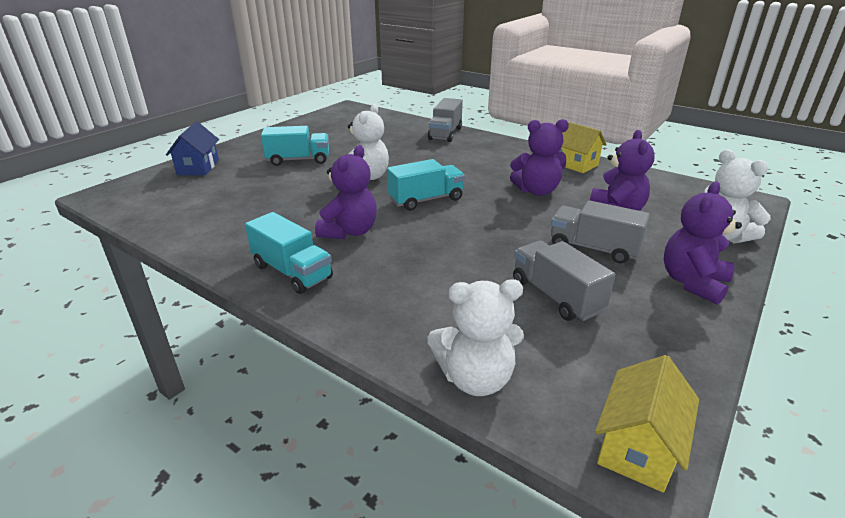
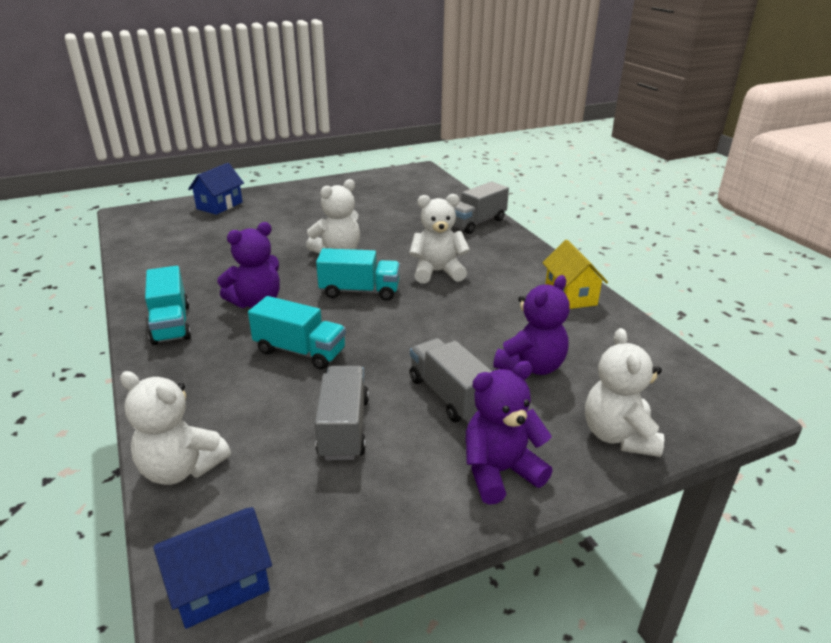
camera: 30 degrees right, 0 degrees up
turquoise truck [261,126,329,166] -> turquoise truck moved to [248,296,346,369]
purple teddy bear [510,119,569,196] -> none
yellow house [595,355,699,492] -> blue house [153,507,272,629]
none -> white teddy bear [409,194,470,284]

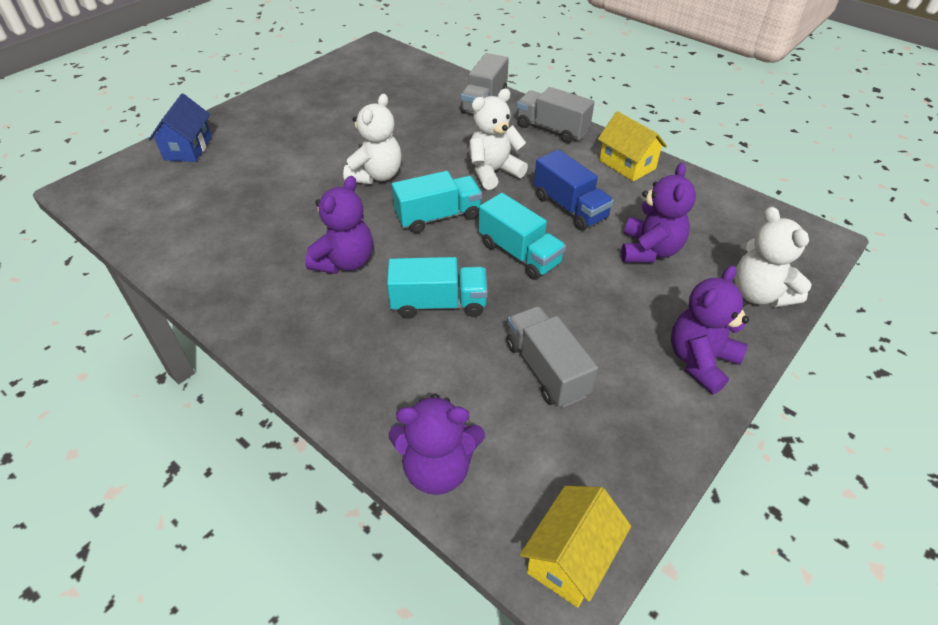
camera: 25 degrees left, 15 degrees up
white teddy bear [120,371,231,485] -> purple teddy bear [389,394,485,495]
turquoise truck [145,266,191,345] -> turquoise truck moved to [479,193,566,280]
blue house [153,507,272,629] -> yellow house [520,486,631,608]
grey truck [409,338,492,423] -> grey truck moved to [517,87,594,143]
none -> blue truck [534,149,614,231]

